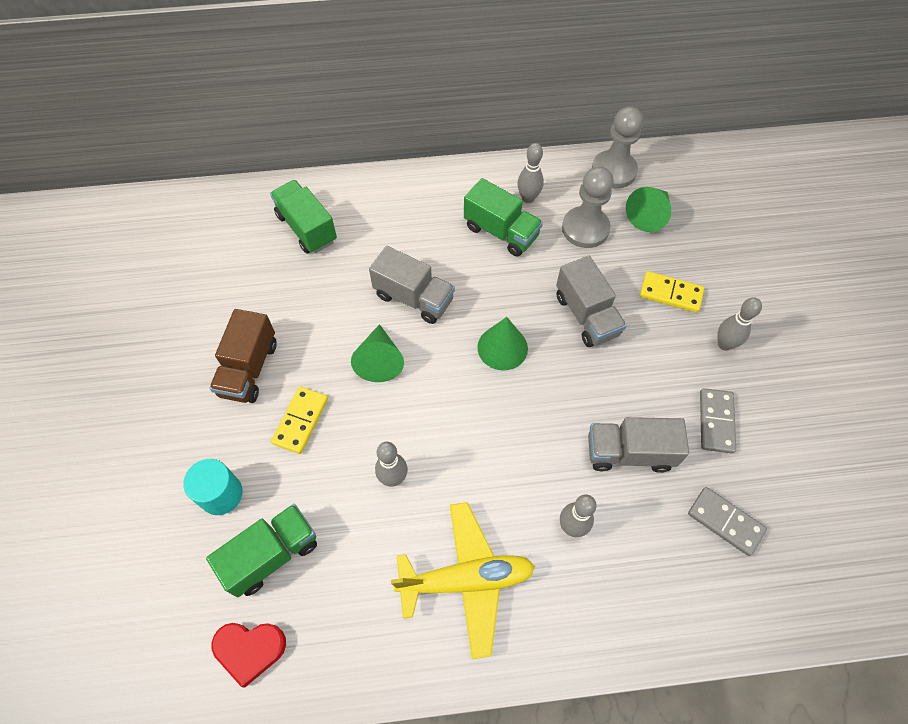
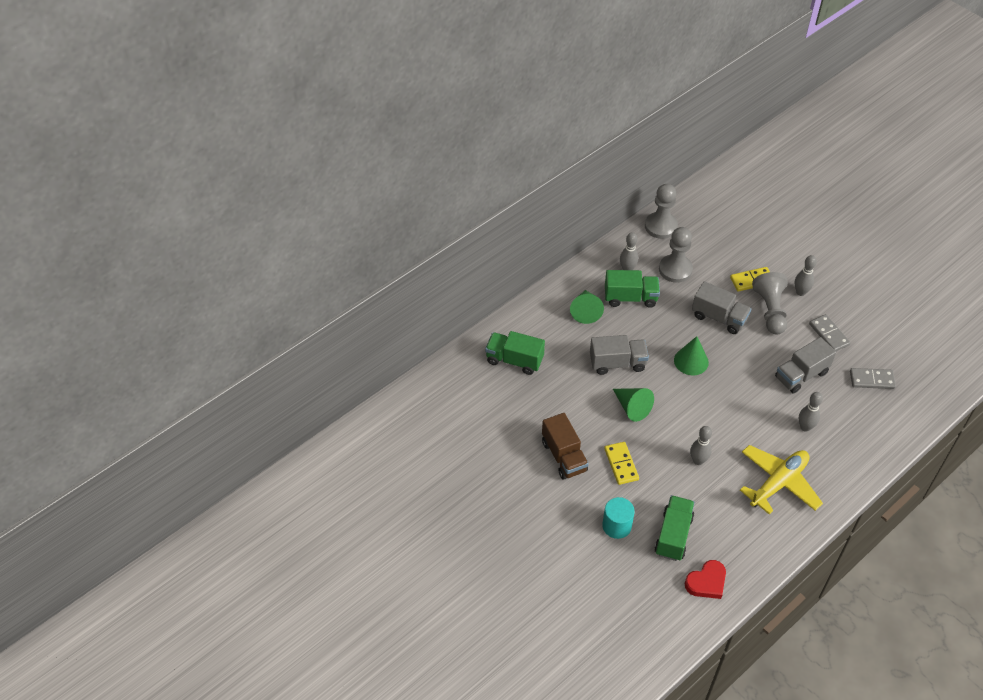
camera: 35 degrees left, 10 degrees down
green cone [626,187,671,232] -> green cone moved to [570,290,604,324]
none -> grey pawn [752,272,788,334]

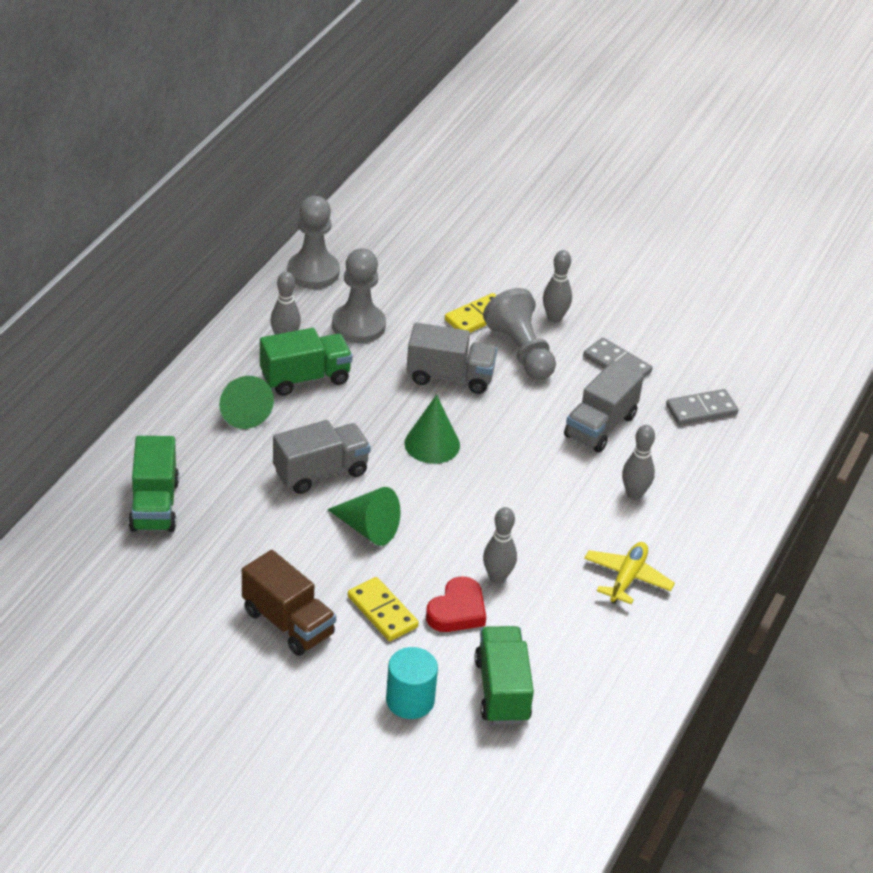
camera: 25 degrees left, 10 degrees down
green truck [485,331,545,375] -> green truck turned 90 degrees counterclockwise [129,436,179,532]
red heart [685,560,726,599] -> red heart moved to [426,576,486,632]
yellow plane [740,445,823,514] -> yellow plane [584,542,675,604], size x0.63

